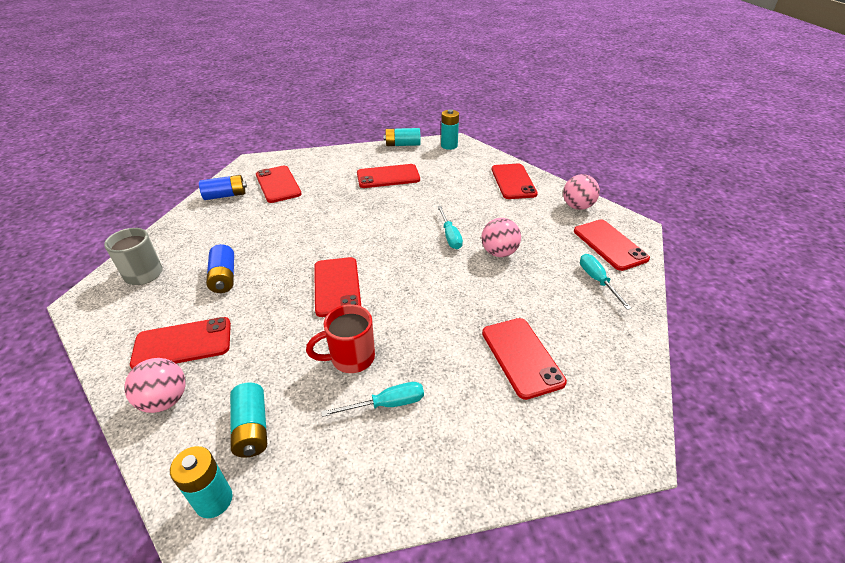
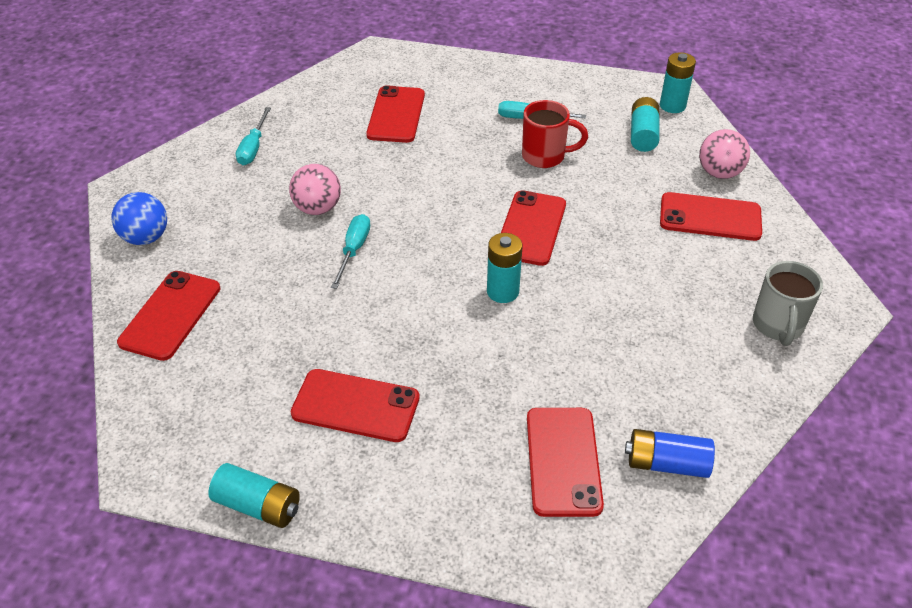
camera: 155 degrees left, 5 degrees up
blue battery [206,244,234,293] -> none
turquoise battery [441,109,459,150] -> turquoise battery moved to [487,233,523,303]
pink ball [563,174,600,210] -> blue ball [111,192,167,245]
red phone [574,220,650,271] -> none

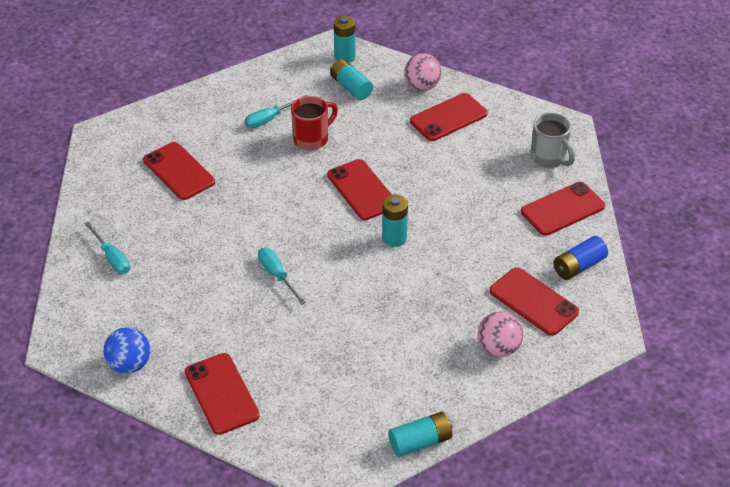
camera: 45 degrees left, 0 degrees up
pink ball [289,164,341,215] -> pink ball moved to [477,311,523,357]
red phone [291,369,420,442] -> red phone moved to [521,182,605,236]

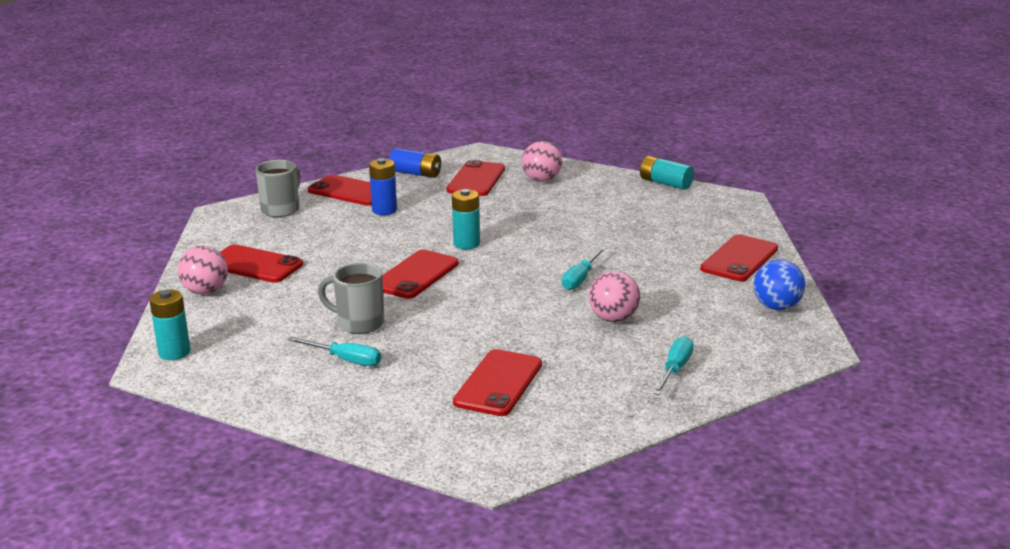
camera: 120 degrees left, 20 degrees down
red mug [291,96,338,150] -> grey mug [318,263,384,334]
turquoise battery [330,59,373,100] -> none
none -> blue battery [369,158,397,215]
none -> pink ball [589,271,640,323]

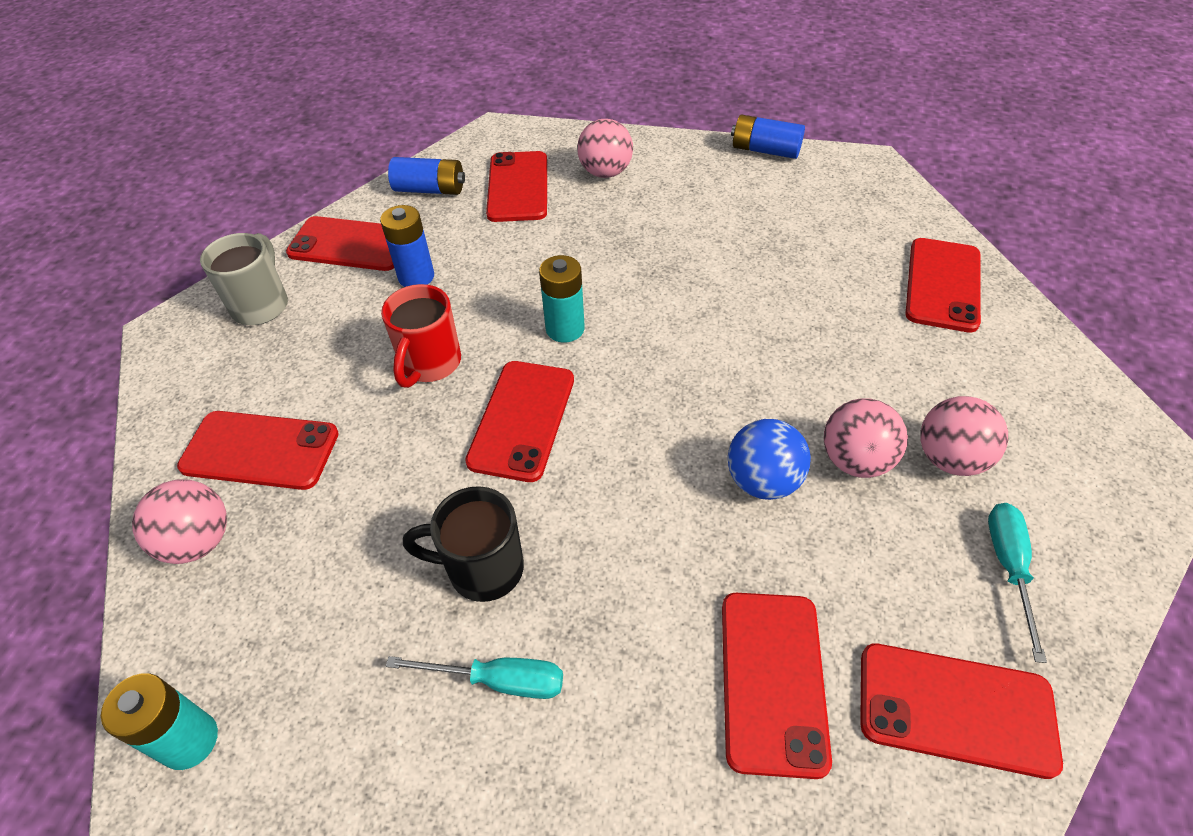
camera: 15 degrees left, 25 degrees up
grey mug [318,263,384,334] -> black mug [403,486,524,602]
turquoise screwdriver [562,247,606,290] -> none
turquoise battery [640,156,694,190] -> blue battery [731,115,805,159]
blue ball [753,260,806,310] -> blue ball moved to [728,419,811,500]
none -> red mug [381,284,461,388]
none -> red phone [860,643,1063,779]
none -> pink ball [920,396,1008,476]

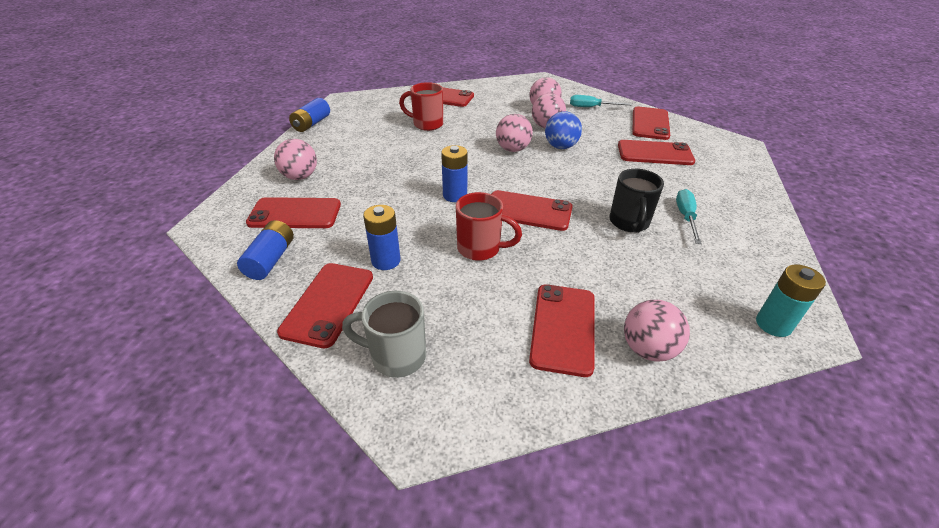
camera: 90 degrees left, 10 degrees down
turquoise battery [539,255,585,343] -> blue battery [441,145,468,202]
none -> red mug [399,82,443,131]
none -> pink ball [496,114,533,152]

